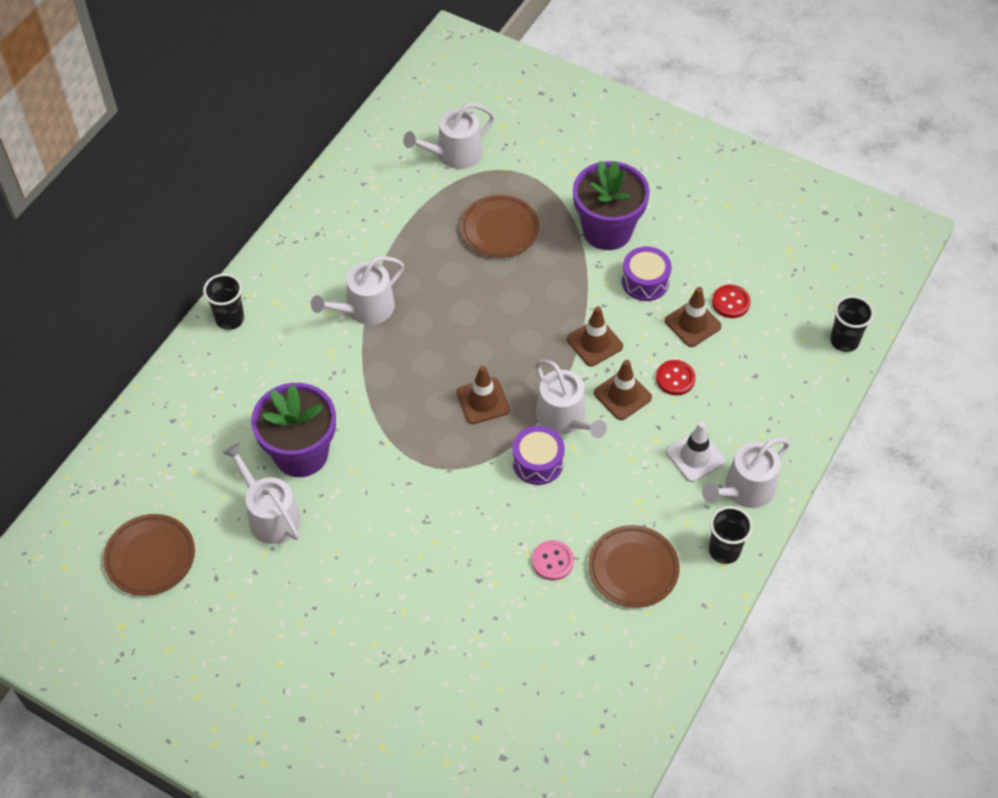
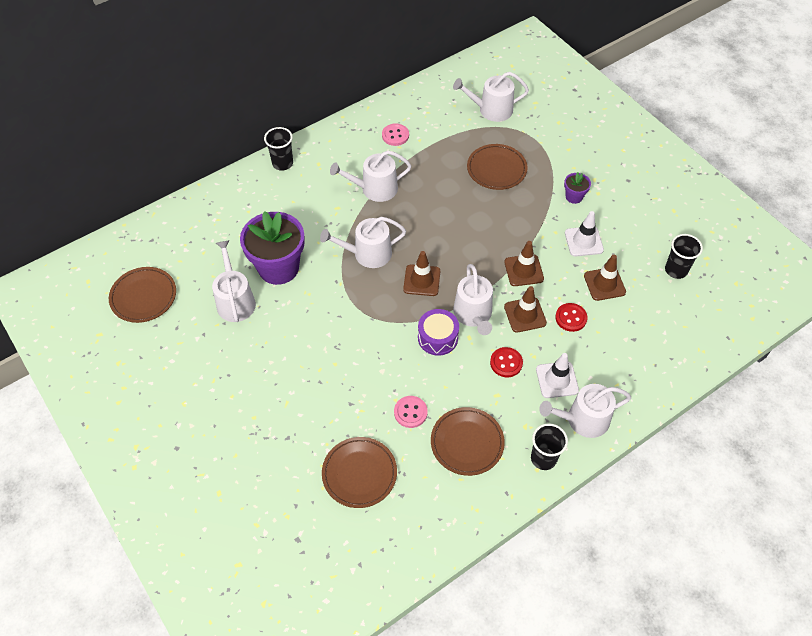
camera: 25 degrees right, 0 degrees up
purple flower pot [573,161,650,250] -> purple flower pot [564,172,591,204], size x0.45
purple drum [622,247,672,301] -> white traffic cone [565,211,604,256]
red button [712,285,751,318] -> red button moved to [490,347,523,377]
black cup [830,296,874,352] -> black cup moved to [665,234,703,279]
none -> white watering can [320,217,406,268]
none -> brown plate [322,437,397,508]
none -> pink button [382,123,409,146]

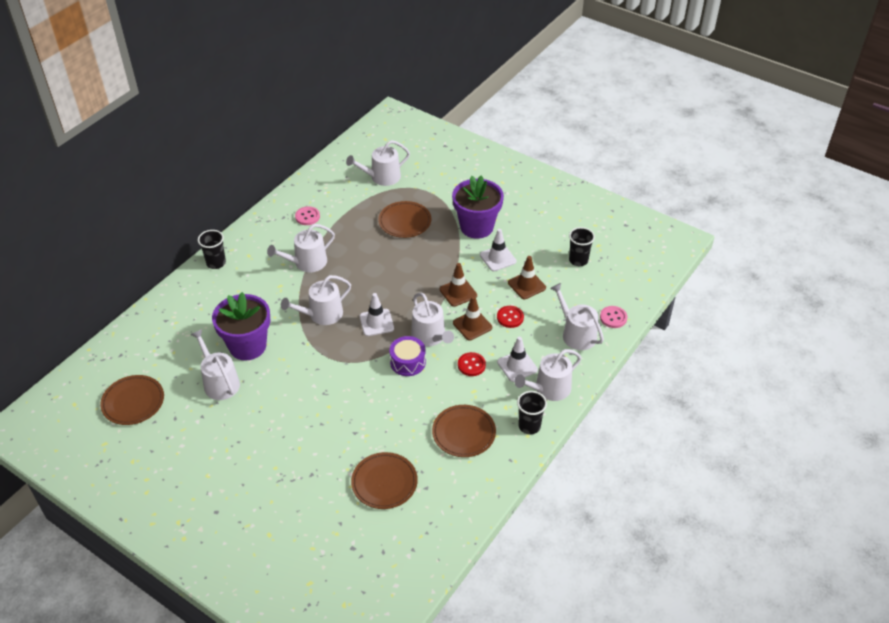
camera: 20 degrees left, 10 degrees down
pink button [394,396,428,428] -> pink button moved to [600,306,627,328]
brown traffic cone [403,251,440,296] -> white traffic cone [359,293,394,336]
purple flower pot [564,172,591,204] -> purple flower pot [452,176,504,239], size x2.24
none -> white watering can [550,283,604,350]

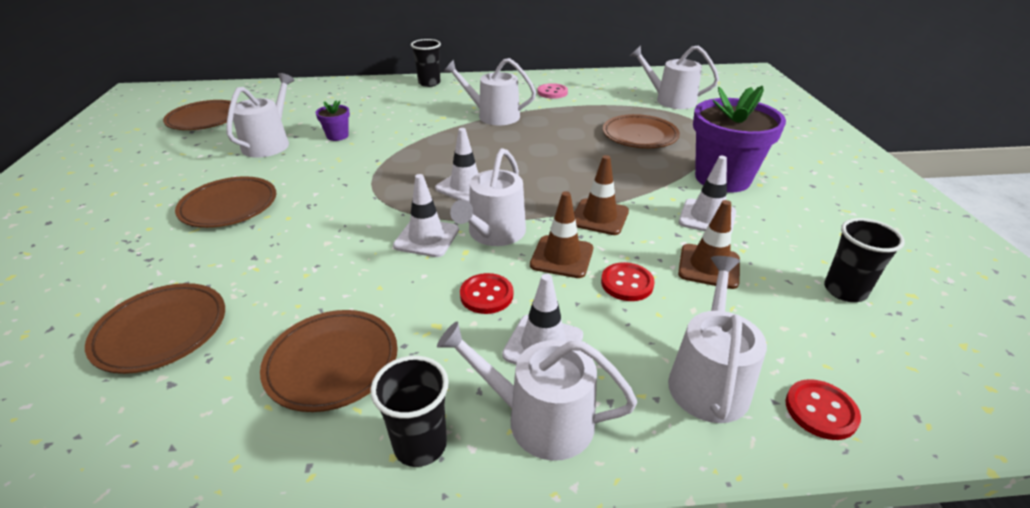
camera: 50 degrees right, 10 degrees down
purple flower pot [212,292,270,361] -> purple flower pot [316,100,350,141], size x0.45
white watering can [281,275,351,325] -> none
purple drum [390,336,426,376] -> white traffic cone [393,174,459,257]
pink button [600,306,627,328] -> red button [785,379,861,440]
none -> brown plate [175,176,276,228]

